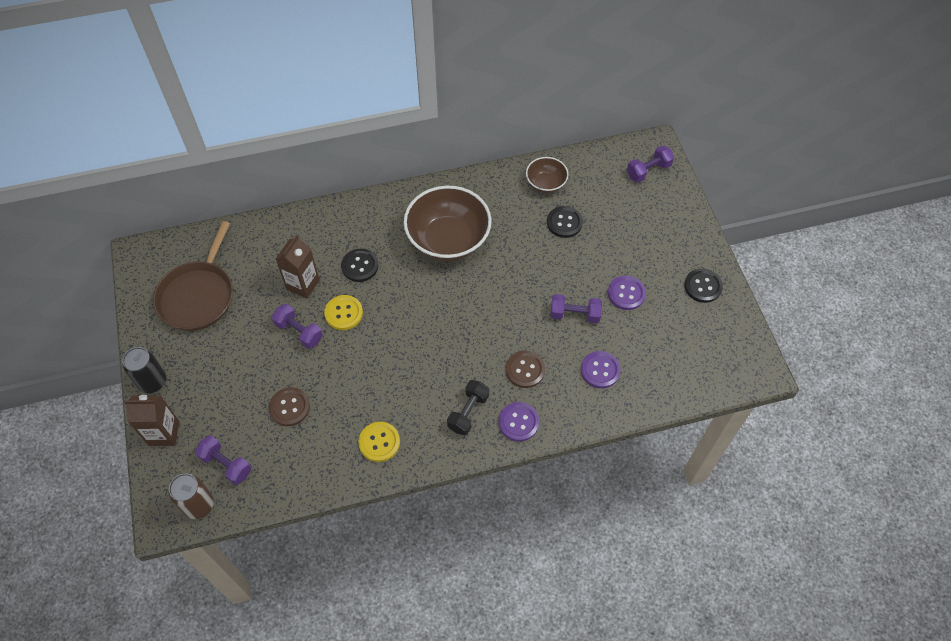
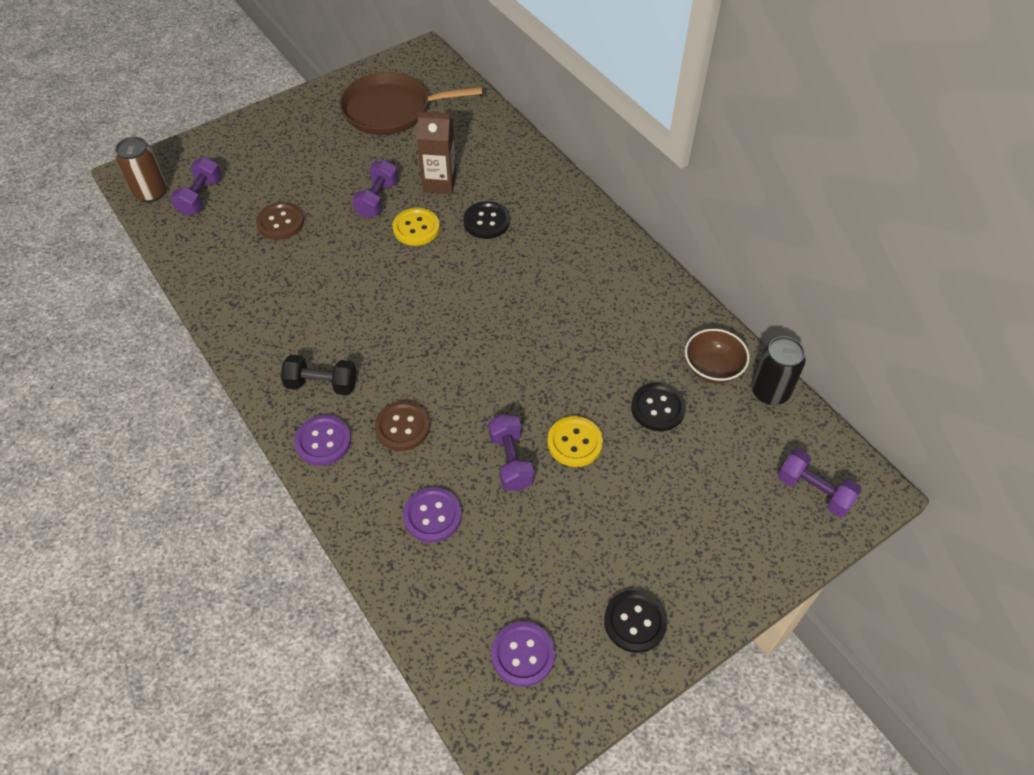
camera: 70 degrees right, 5 degrees down
black can [122,347,166,393] -> black can moved to [751,336,806,405]
brown carton [124,395,179,446] -> none
yellow button [359,422,400,462] -> yellow button moved to [547,416,603,467]
brown bowl [404,186,492,261] -> none
purple button [608,276,646,310] -> purple button moved to [491,621,555,687]

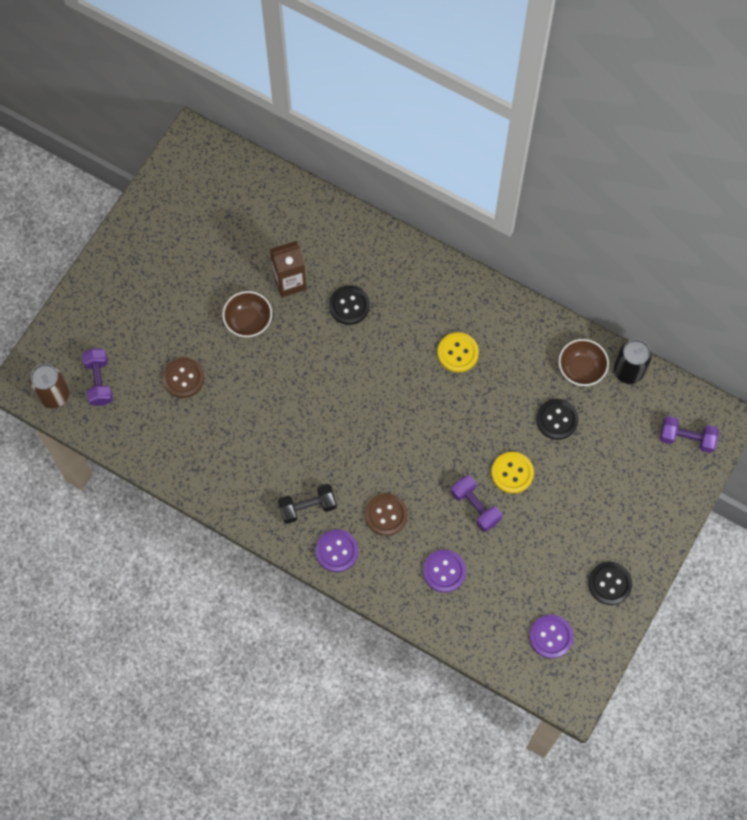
camera: 25 degrees left, 15 degrees up
brown pan [339,72,482,135] -> none
purple dumbbell [352,160,398,218] -> brown bowl [222,291,272,337]
yellow button [393,208,440,246] -> yellow button moved to [437,332,479,373]

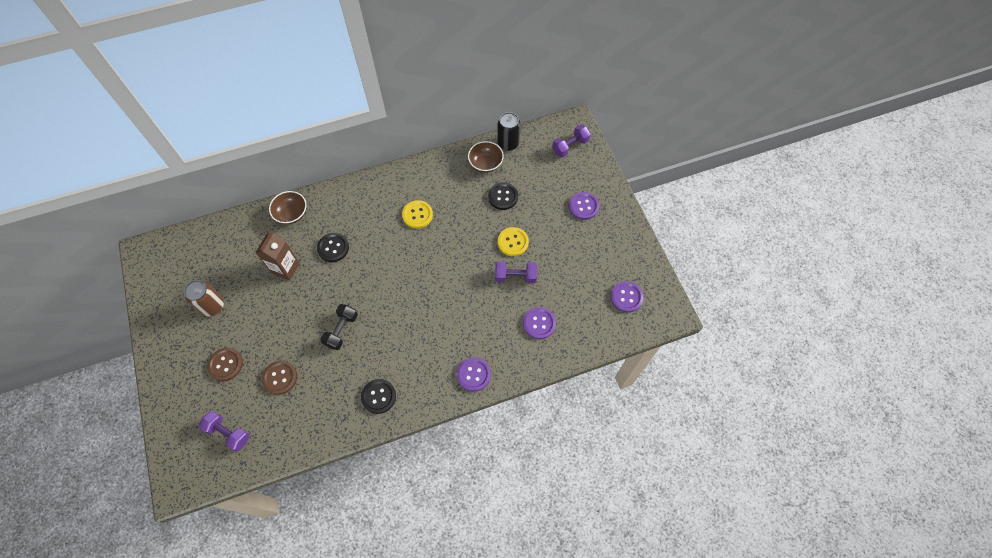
camera: 50 degrees left, 5 degrees down
brown can [30,364,69,408] -> brown can moved to [184,280,224,316]
brown bowl [222,291,272,337] -> brown bowl moved to [269,191,306,224]
black dumbbell [278,484,337,524] -> black dumbbell moved to [321,304,358,350]
brown button [365,493,408,536] -> brown button moved to [207,348,243,381]
black button [588,562,632,605] -> black button moved to [361,379,396,414]
none -> purple button [569,192,599,220]

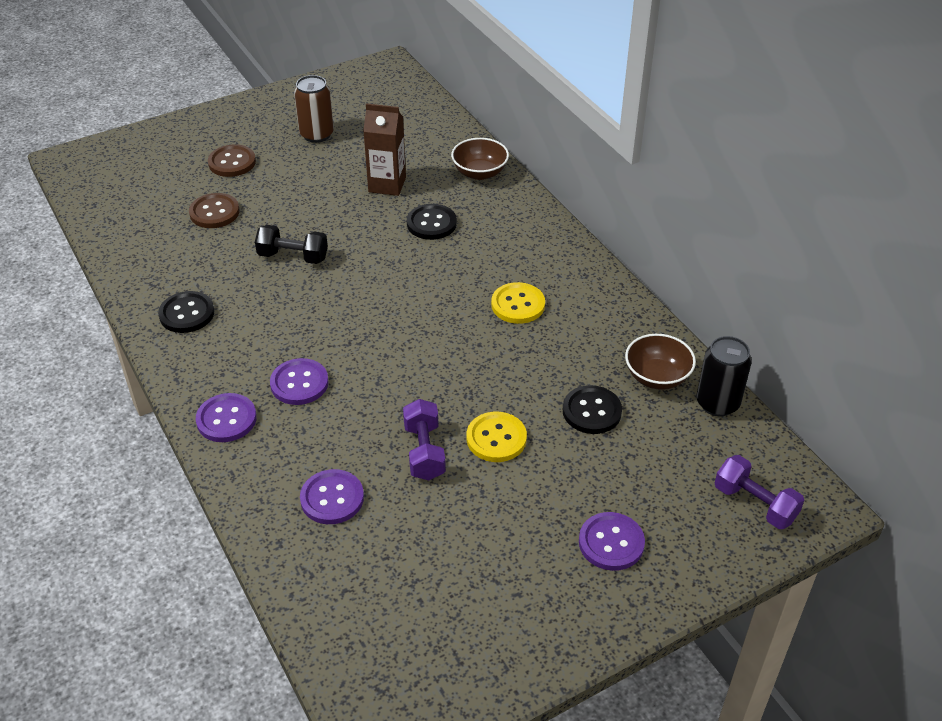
camera: 80 degrees right, 20 degrees down
purple dumbbell [199,411,249,452] -> none
purple button [611,281,644,312] -> purple button moved to [270,358,329,405]

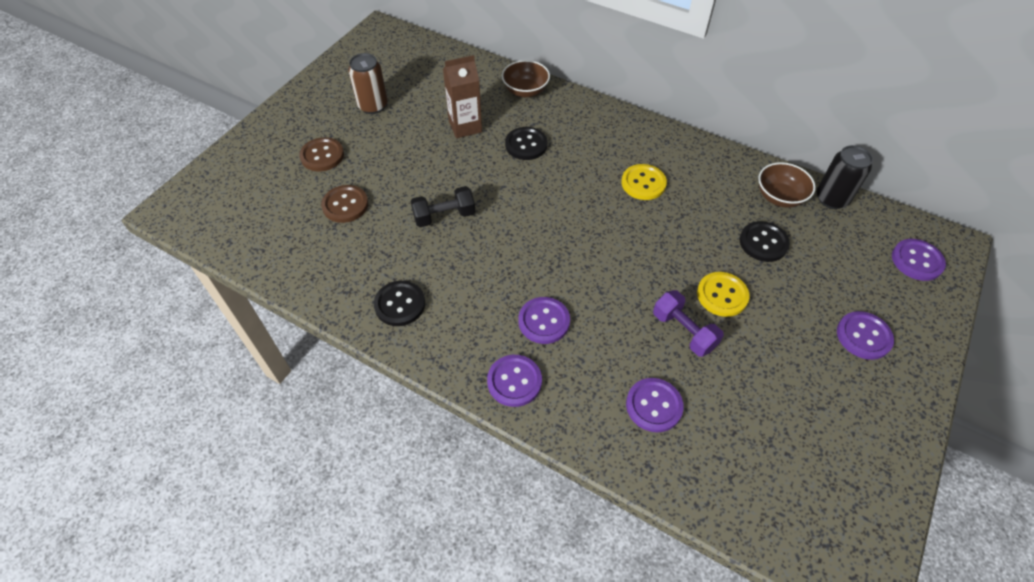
camera: 30 degrees left, 10 degrees up
purple dumbbell [715,455,804,529] -> purple button [892,239,946,281]

